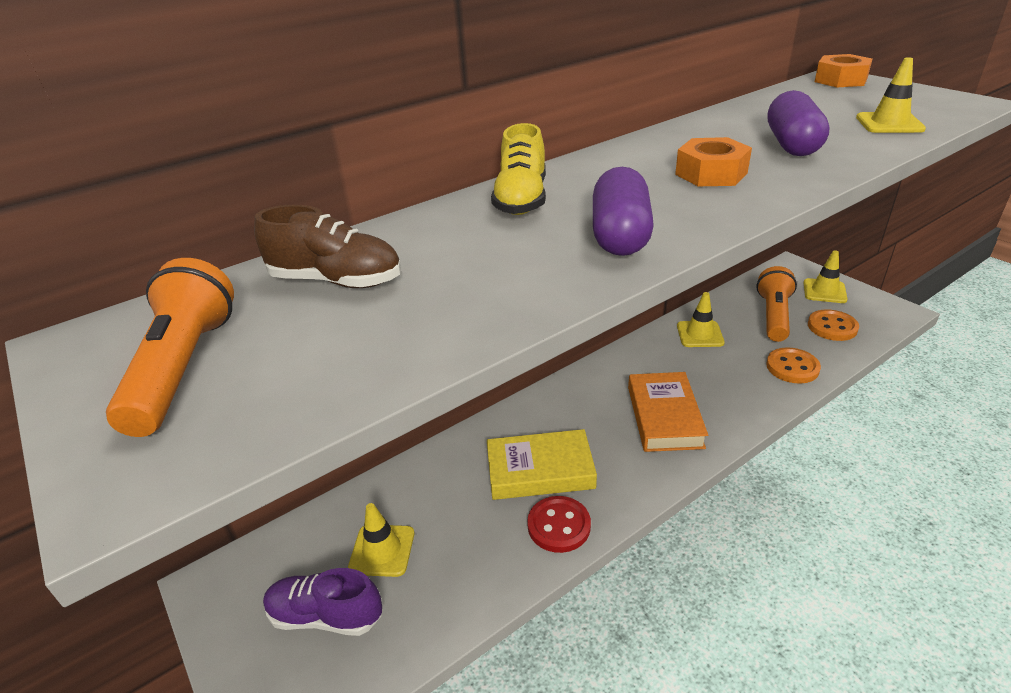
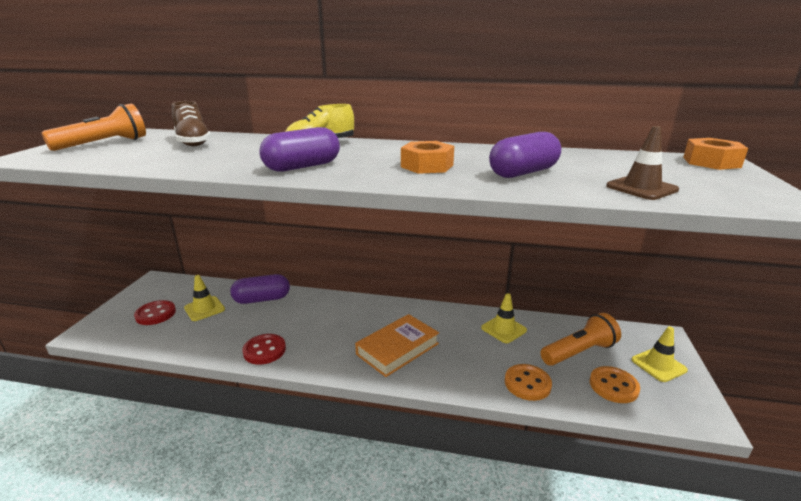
camera: 45 degrees right, 10 degrees down
purple shoe [263,568,382,636] -> red button [134,300,176,325]
yellow book [487,429,597,500] -> none
yellow traffic cone [856,57,926,133] -> brown traffic cone [606,126,679,200]
none -> purple capsule [230,274,290,304]

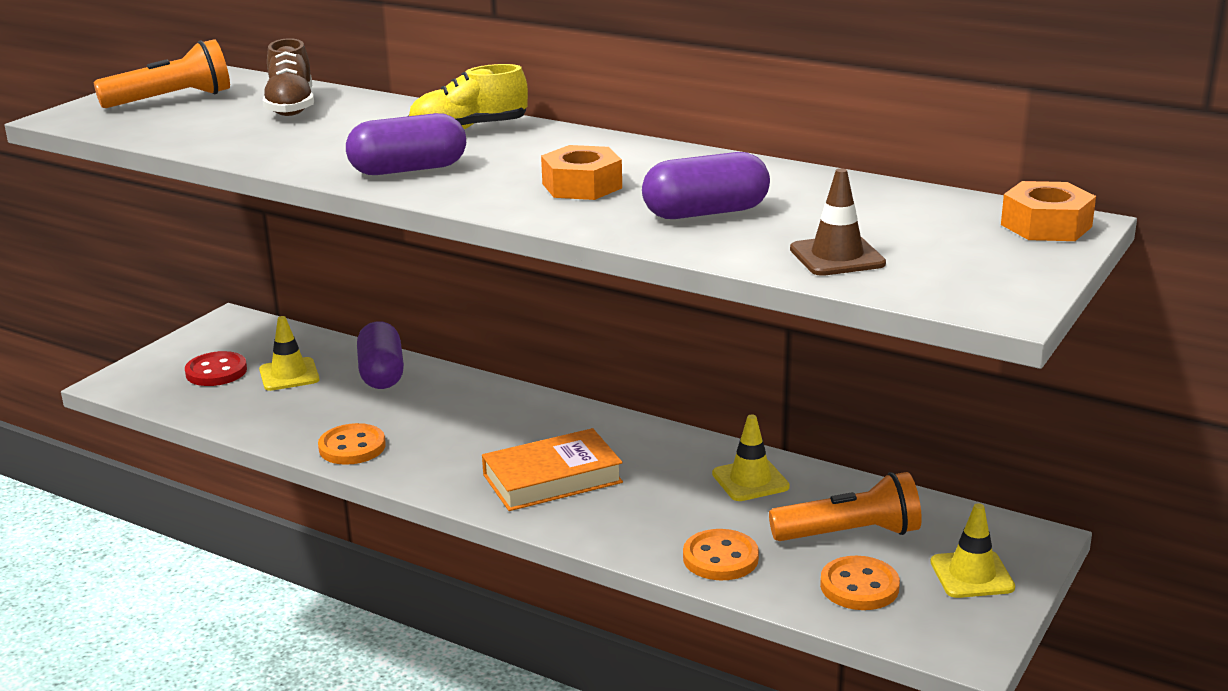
camera: 20 degrees right, 0 degrees up
purple capsule [230,274,290,304] -> purple capsule turned 75 degrees clockwise [357,321,404,389]
red button [242,334,286,365] -> orange button [318,423,386,465]

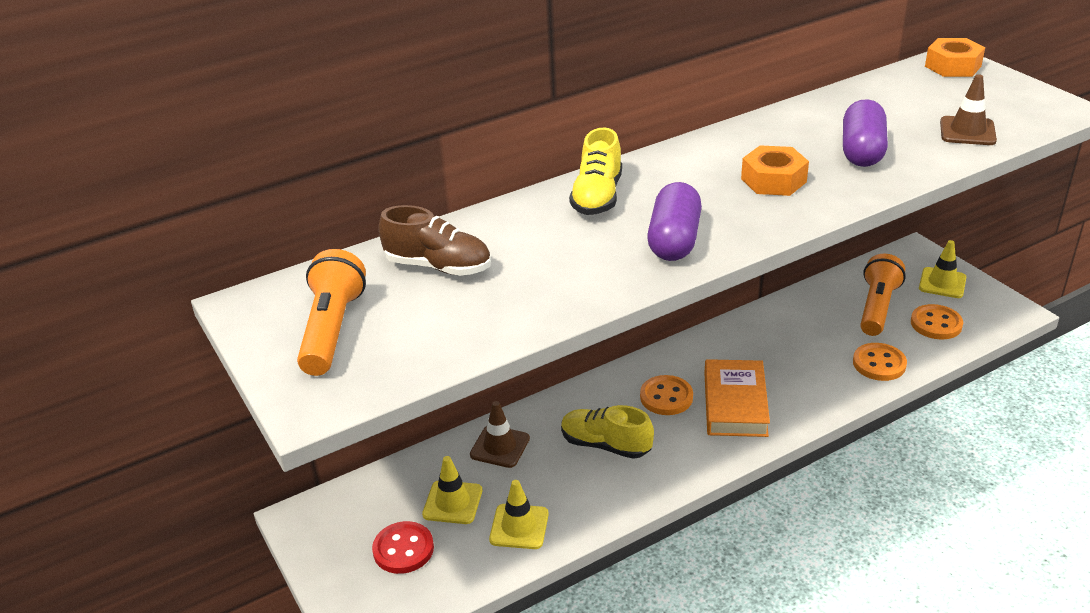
camera: 60 degrees left, 10 degrees up
orange button [318,423,386,465] -> orange button moved to [640,375,693,415]
purple capsule [357,321,404,389] -> brown traffic cone [470,401,530,468]
yellow traffic cone [712,414,790,501] -> yellow traffic cone moved to [489,480,549,549]
none -> yellow shoe [561,405,654,459]

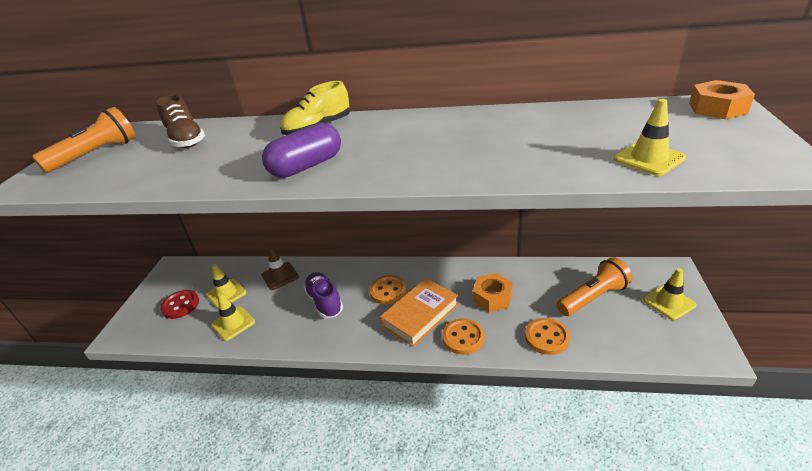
camera: 40 degrees right, 0 degrees up
yellow shoe [561,405,654,459] -> purple shoe [303,272,343,318]
orange nut [741,145,809,196] -> orange nut moved to [473,273,513,312]
purple capsule [843,99,888,167] -> none
orange button [911,304,963,340] -> orange button moved to [442,318,485,355]
brown traffic cone [940,74,997,145] -> yellow traffic cone [614,99,686,176]

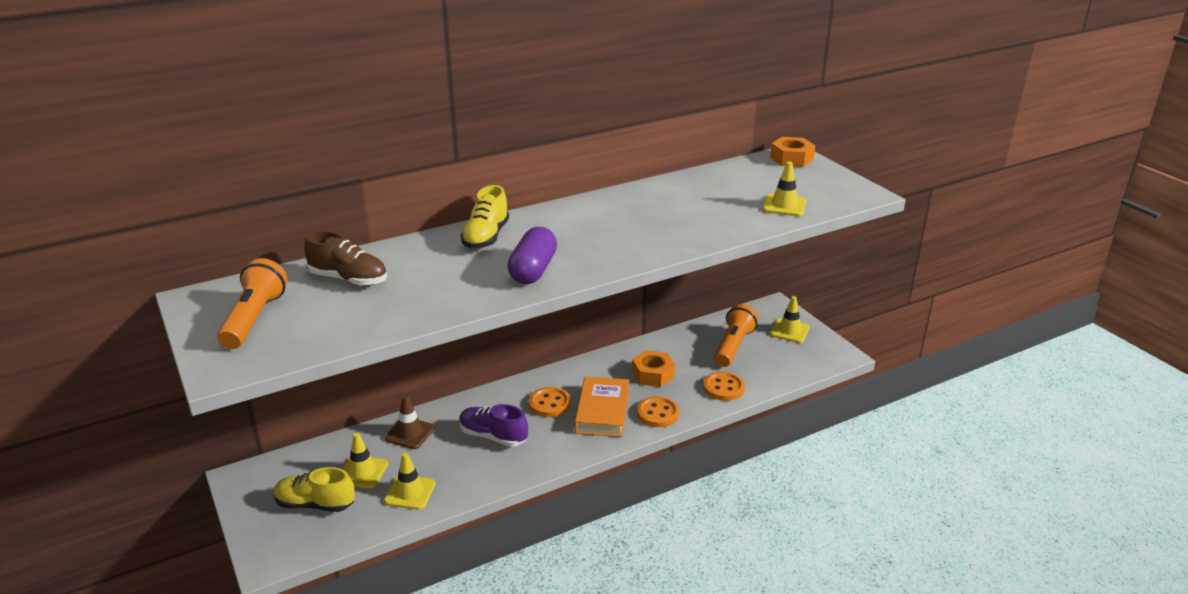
camera: 40 degrees left, 5 degrees down
red button [160,290,199,319] -> yellow shoe [273,467,355,512]

